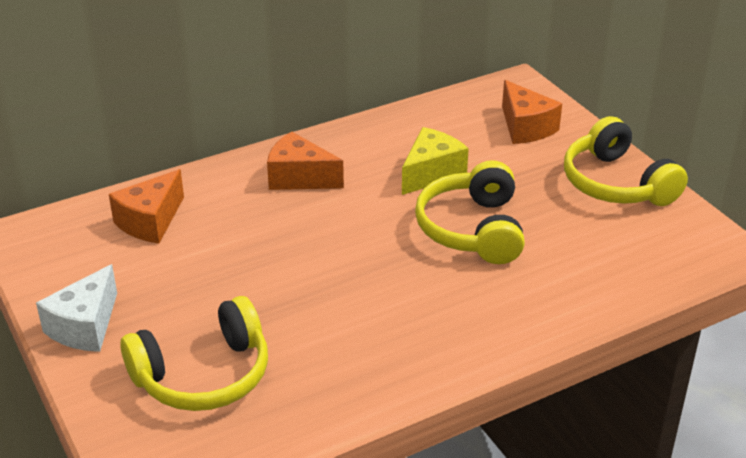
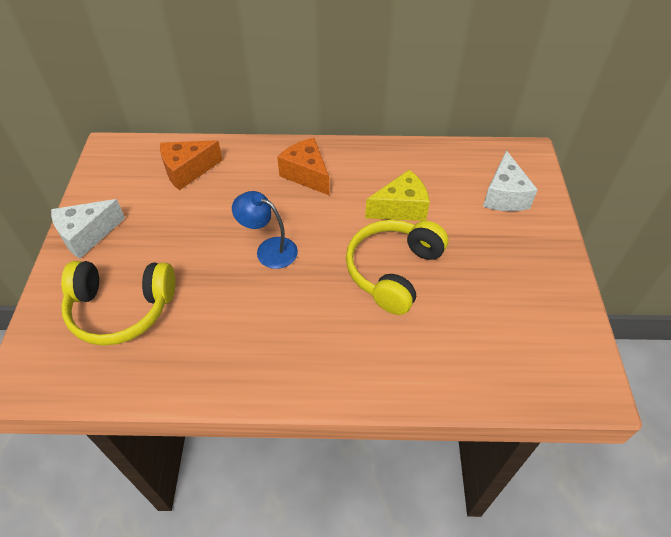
camera: 30 degrees right, 15 degrees up
orange cheese [502,80,562,144] -> white cheese [483,150,538,211]
yellow headphones [564,116,688,206] -> none
none -> blue lamp [232,191,298,269]

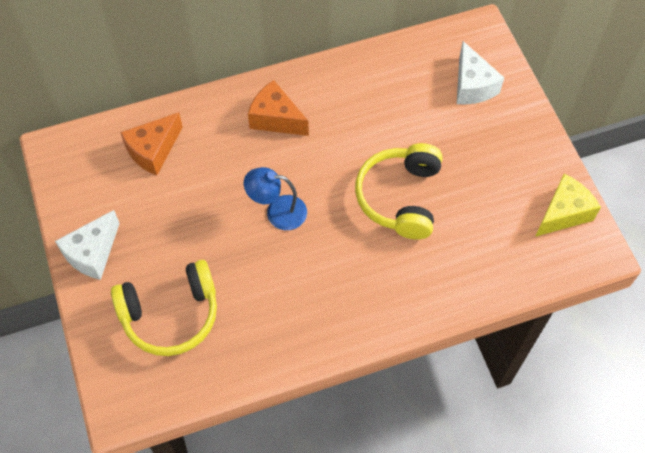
camera: 20 degrees left, 10 degrees up
yellow cheese [365,170,430,221] -> yellow cheese moved to [535,174,601,237]

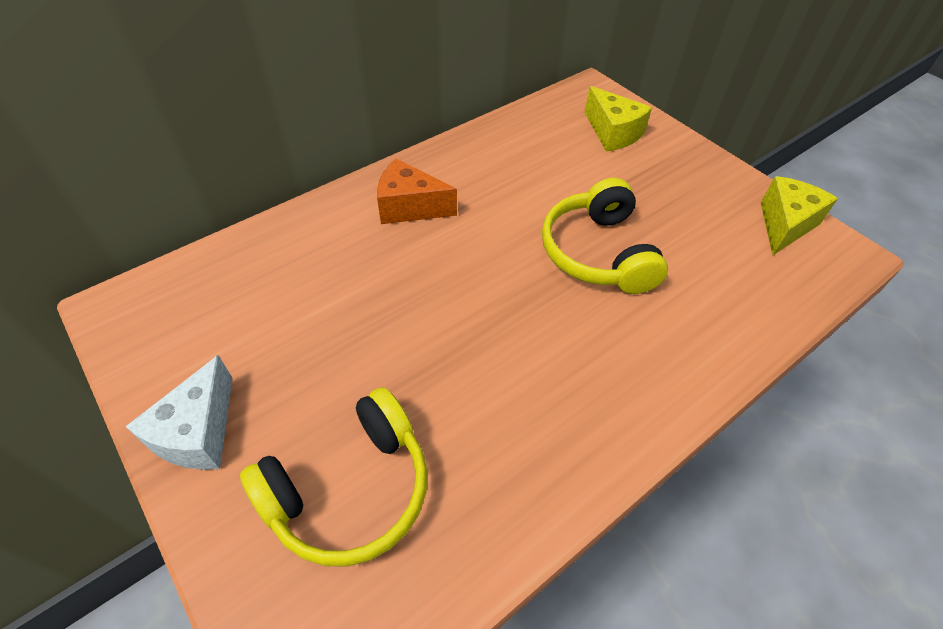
camera: 20 degrees left, 10 degrees down
orange cheese [120,112,183,175] -> none
blue lamp [244,167,307,230] -> none
white cheese [457,41,504,104] -> yellow cheese [584,86,652,152]

